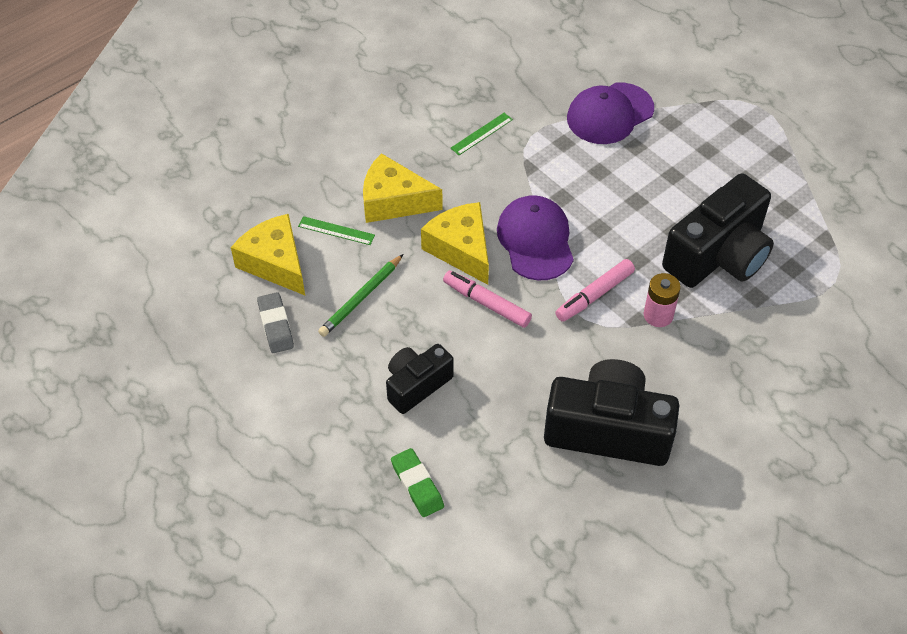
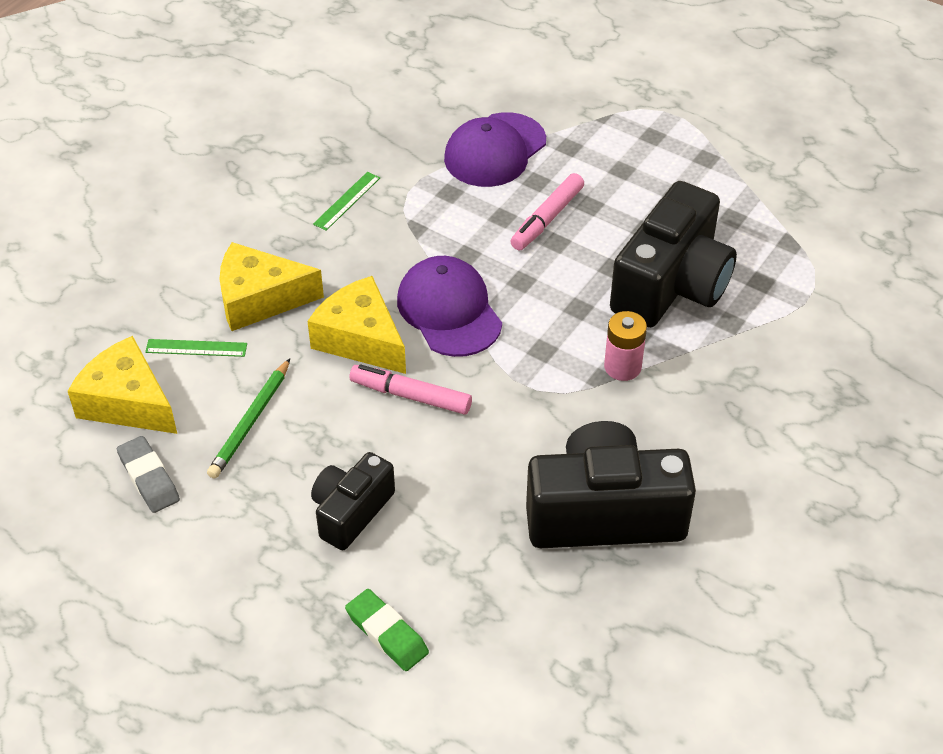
camera: 15 degrees left, 5 degrees down
pink marker [555,259,635,322] -> pink marker moved to [510,173,584,250]

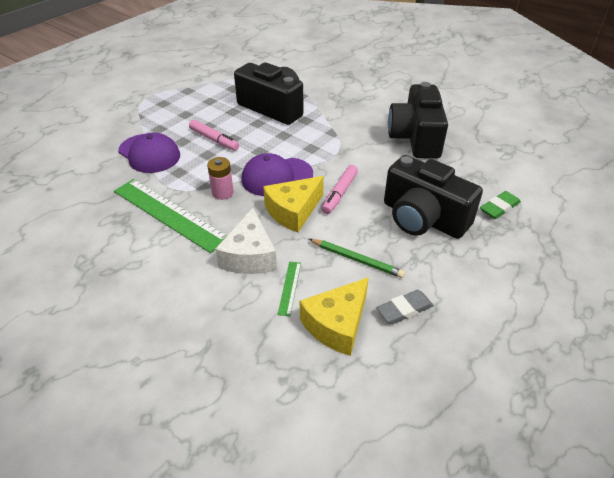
camera: 85 degrees left, 5 degrees down
yellow cheese [220,242,324,331] -> white cheese [215,208,277,274]
black camera [311,452,395,550] -> black camera [384,155,483,239], size x1.74
green ruler [313,172,380,231] -> green ruler [114,179,227,253], size x2.36
pink battery [604,311,647,381] -> pink battery moved to [207,157,234,200]

